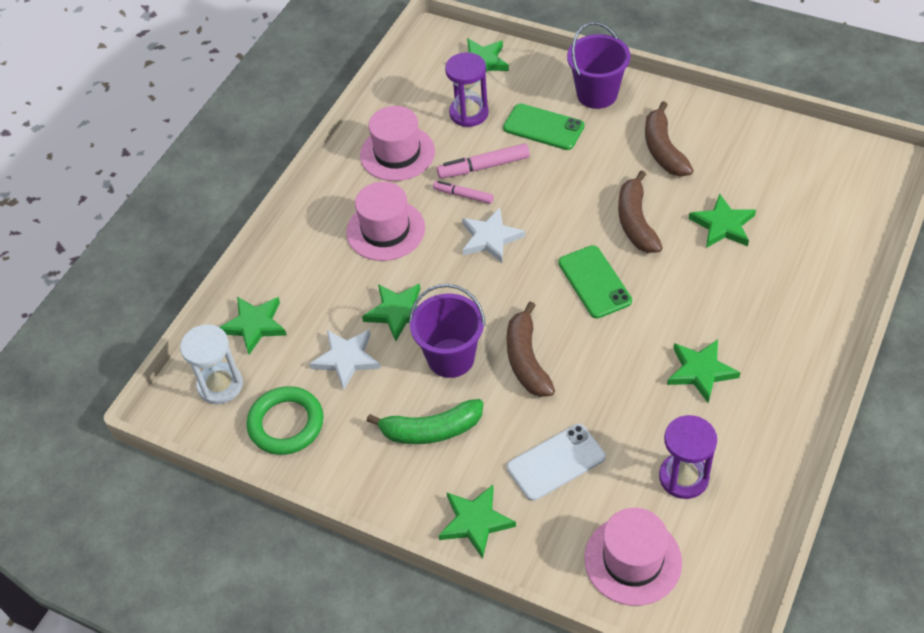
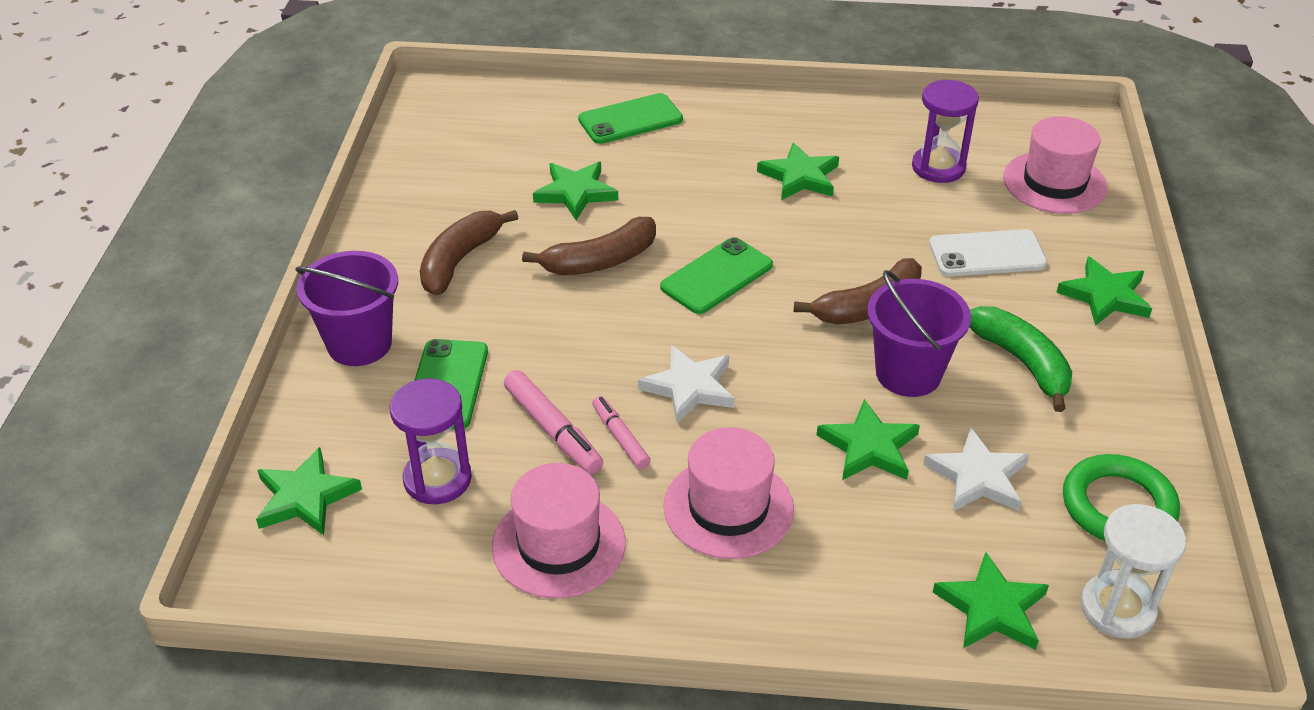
camera: 115 degrees left, 10 degrees down
pink marker [433,181,494,204] -> pink marker turned 150 degrees clockwise [592,396,651,469]
white phone [507,424,606,501] -> white phone turned 45 degrees counterclockwise [929,229,1048,276]
brown banana [645,101,694,177] -> brown banana turned 150 degrees clockwise [420,210,518,295]
none -> green phone [578,93,683,144]

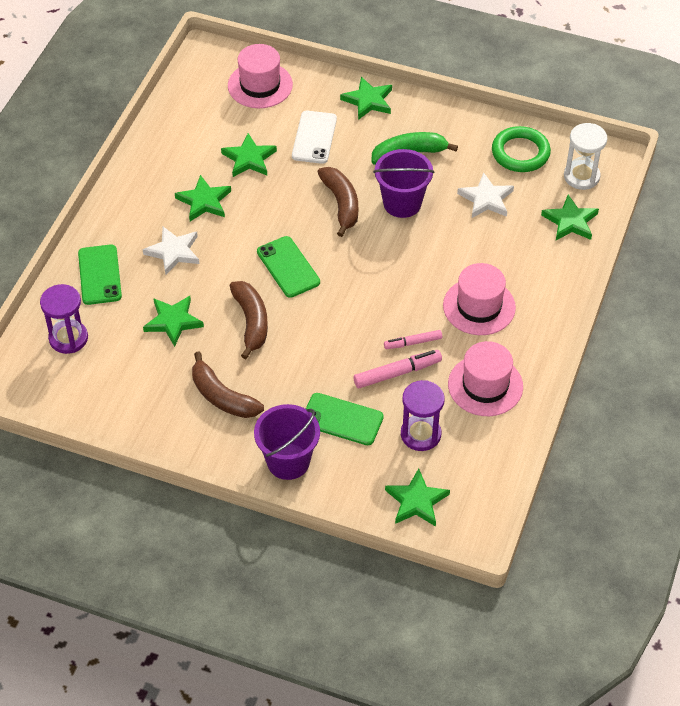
camera: 75 degrees left, 10 degrees up
white star [638,345,735,423] -> white star moved to [143,227,199,275]
green star [816,399,920,480] -> green star moved to [221,133,277,177]
purple hourglass [912,79,979,183] -> purple hourglass moved to [40,284,88,354]

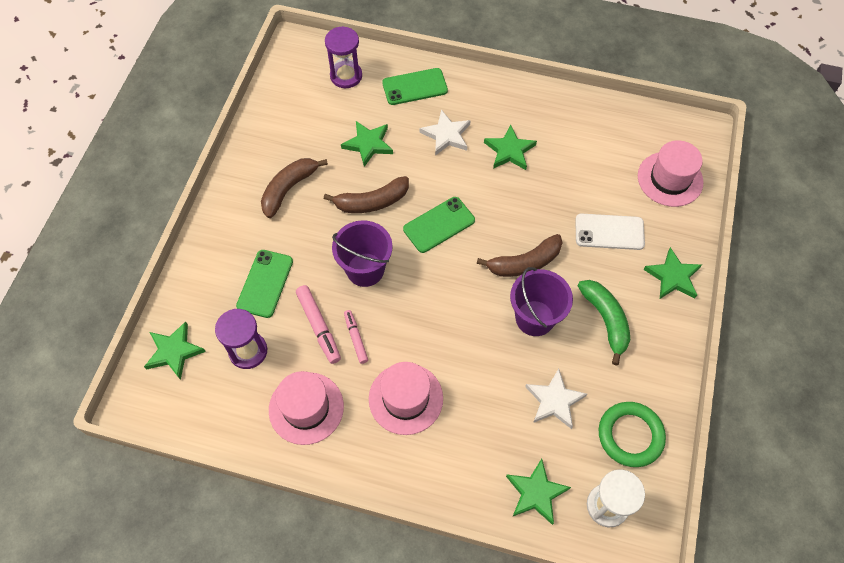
camera: 85 degrees right, 10 degrees up
green star [221,133,277,177] -> none
purple bucket [254,404,320,480] -> purple bucket moved to [332,220,393,287]

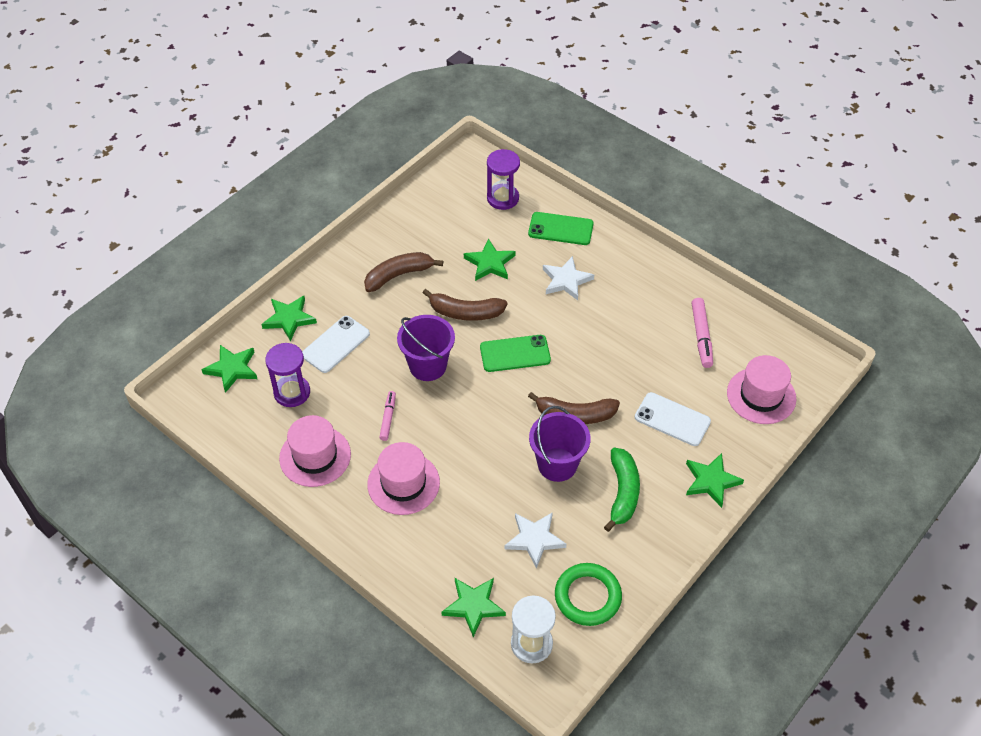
camera: 25 degrees right, 10 degrees down
green phone [236,250,293,318] -> white phone [302,316,370,373]
pink marker [296,285,341,364] -> pink marker moved to [691,298,713,368]
green star [484,125,537,170] -> green star moved to [261,296,317,341]

